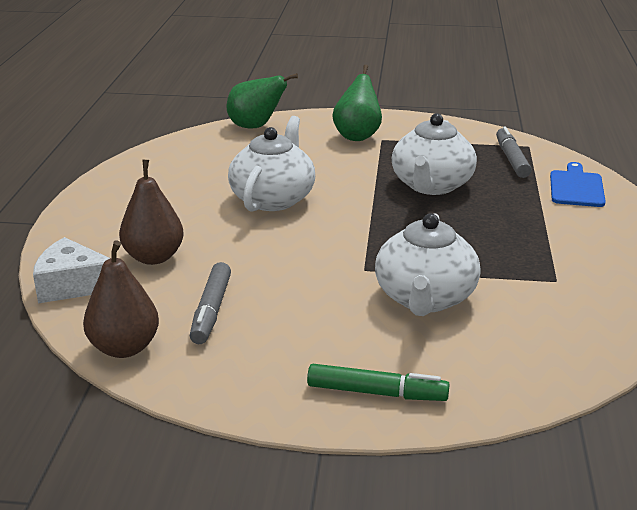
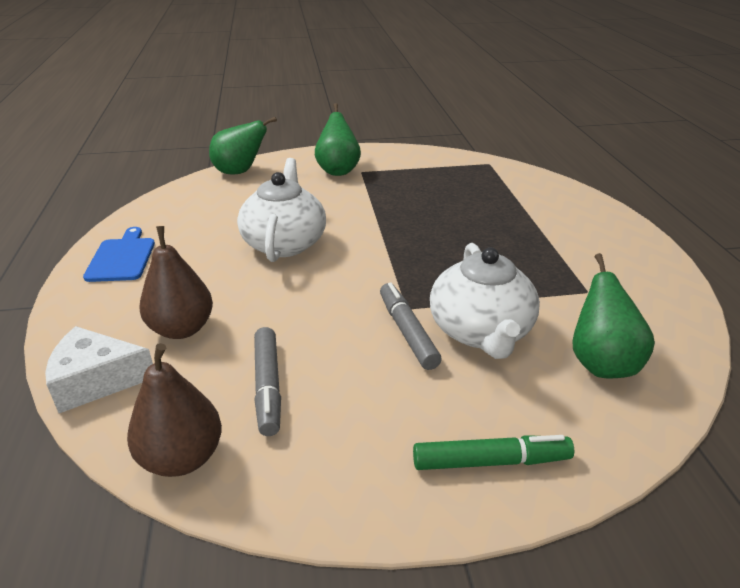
camera: 15 degrees left, 5 degrees up
white teapot [392,113,477,195] -> none
grey marker [496,126,532,178] -> grey marker moved to [380,282,442,370]
blue cutting board [550,162,606,207] -> blue cutting board moved to [83,227,155,282]
none -> green pear [572,253,655,378]

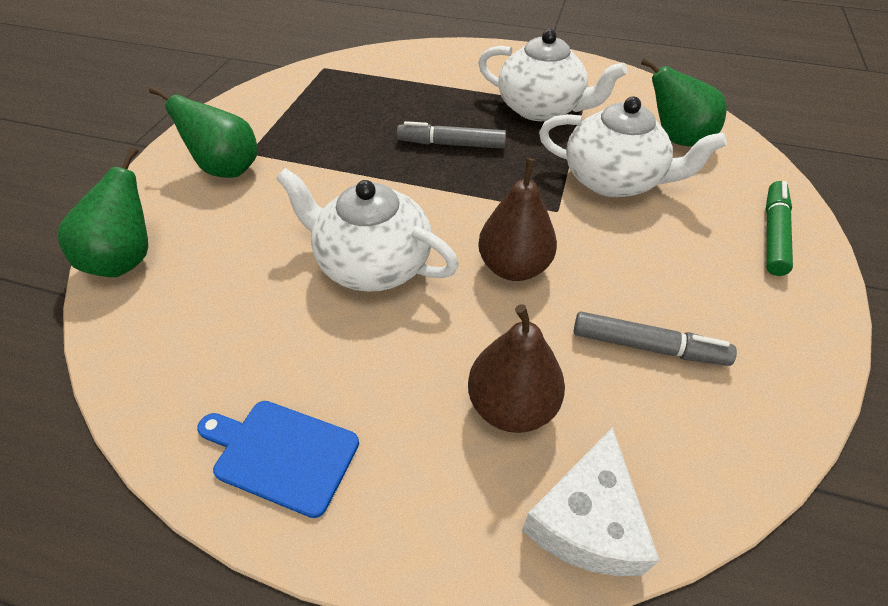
camera: 65 degrees left, 15 degrees up
brown pear [127,343,222,477] -> brown pear moved to [478,158,557,281]
grey marker [380,282,442,370] -> grey marker moved to [397,121,506,149]
none -> white teapot [478,29,627,121]

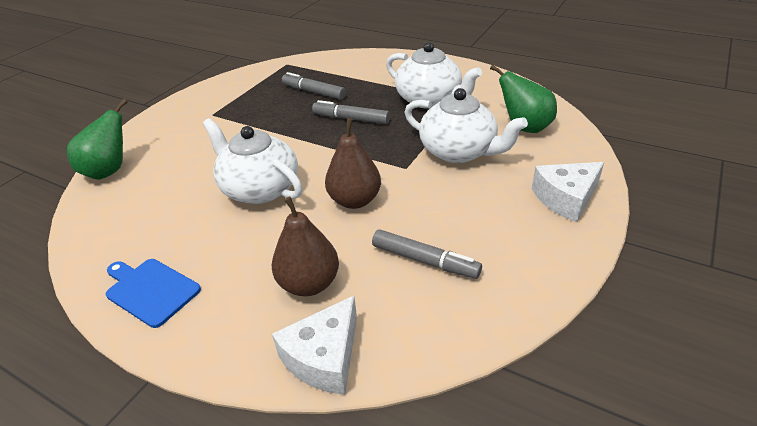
camera: 15 degrees right, 10 degrees down
green pear [149,86,258,178] -> none
green marker [765,181,793,276] -> white cheese [532,162,604,222]
none -> grey marker [282,72,346,100]

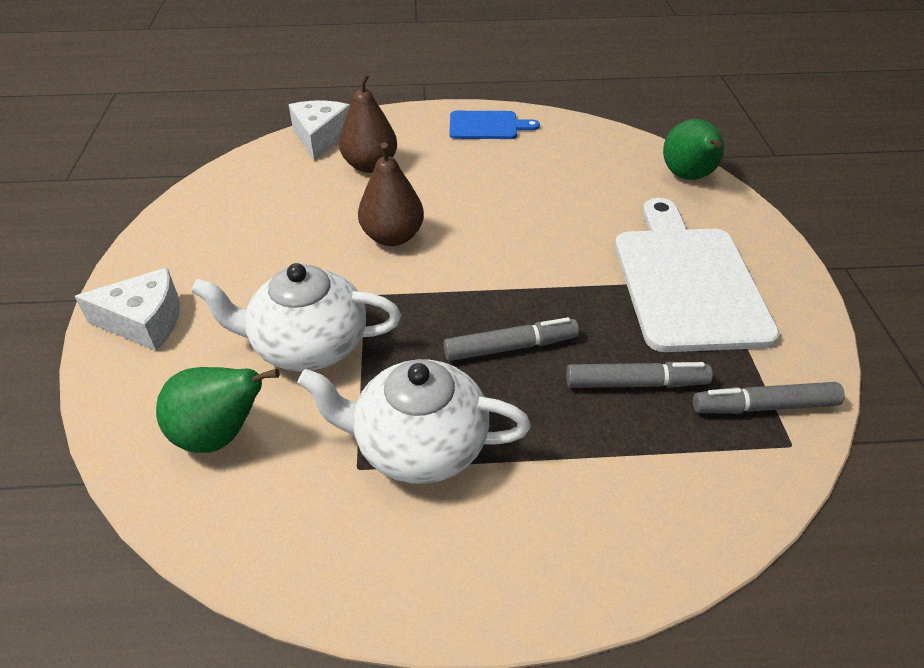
camera: 145 degrees right, 5 degrees up
white teapot [203,118,303,204] -> none
grey marker [372,229,482,279] -> grey marker moved to [693,382,845,414]
white cheese [532,162,604,222] -> white cheese turned 60 degrees clockwise [74,267,180,351]
none -> white cutting board [615,198,780,352]

